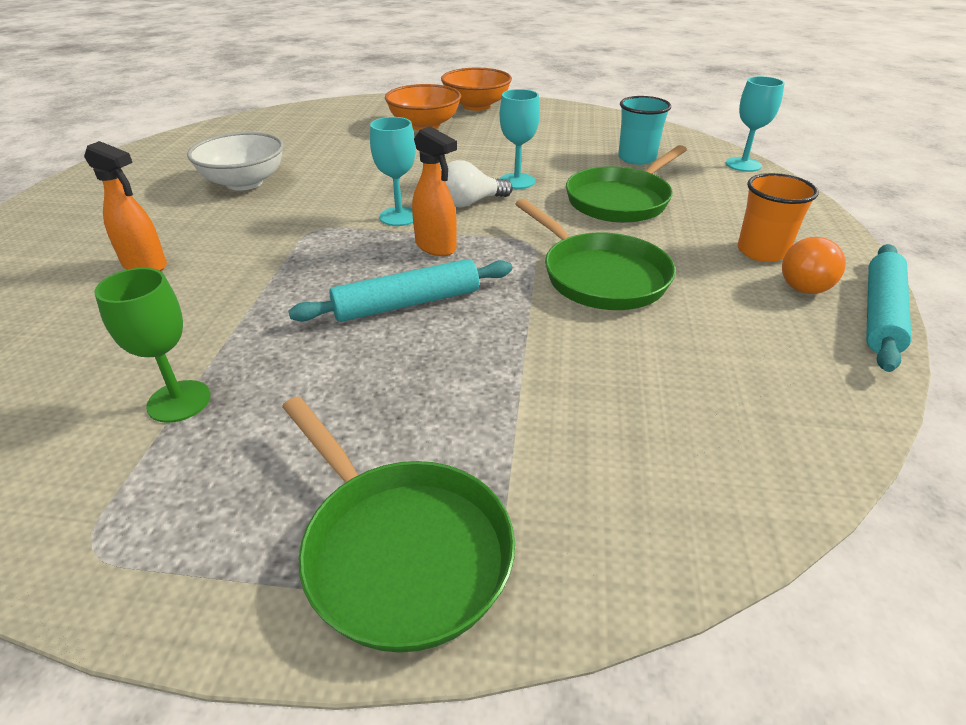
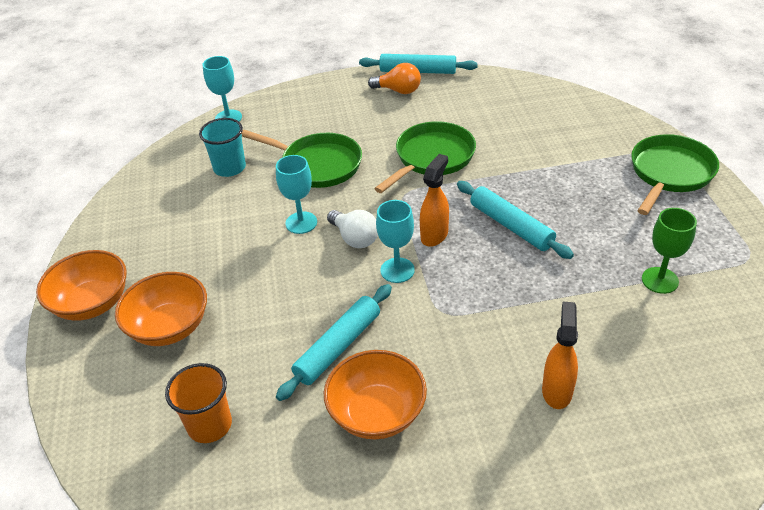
camera: 105 degrees left, 5 degrees up
white bowl [187,132,284,190] -> orange bowl [324,350,427,439]
orange cup [738,173,819,262] -> orange cup moved to [165,363,232,443]
none -> turquoise rolling pin [276,284,392,401]

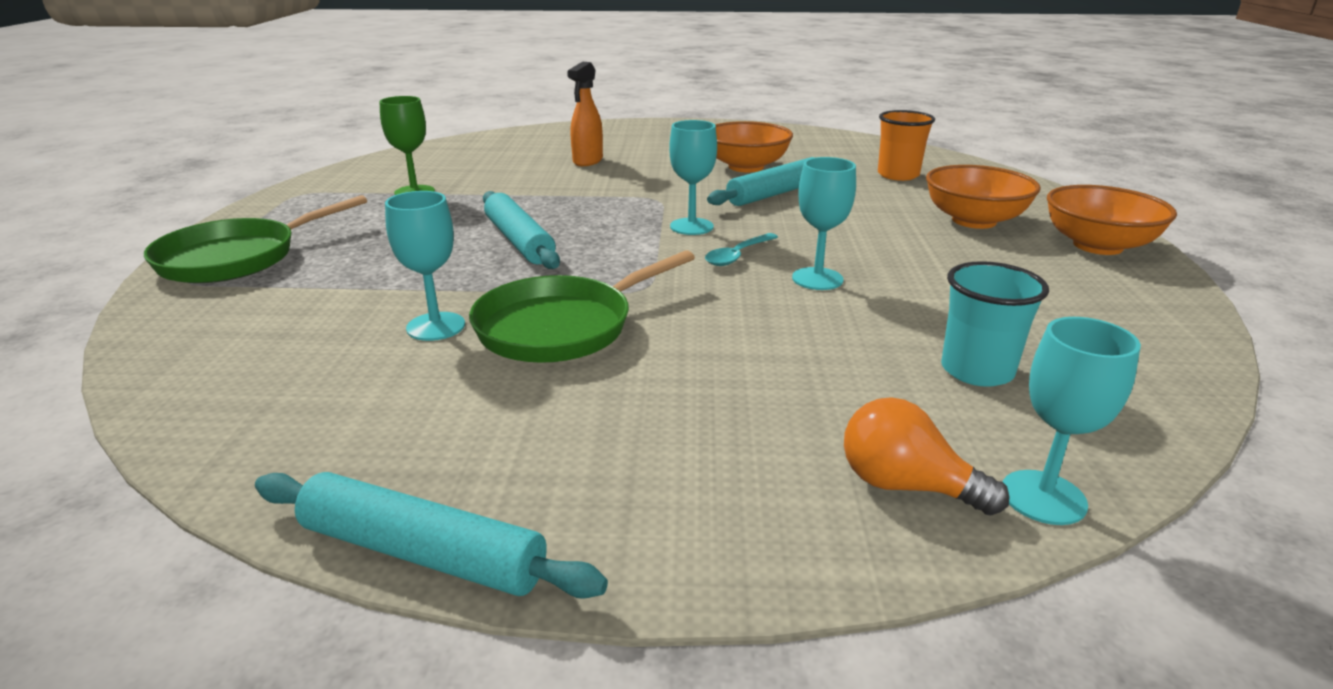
camera: 170 degrees left, 15 degrees down
green pan [242,130,362,188] -> none
white light bulb [327,210,378,248] -> turquoise spoon [705,233,778,266]
orange light bulb [368,63,421,94] -> orange light bulb moved to [844,397,1010,516]
orange spray bottle [420,154,449,247] -> none
none -> turquoise goblet [385,191,465,341]

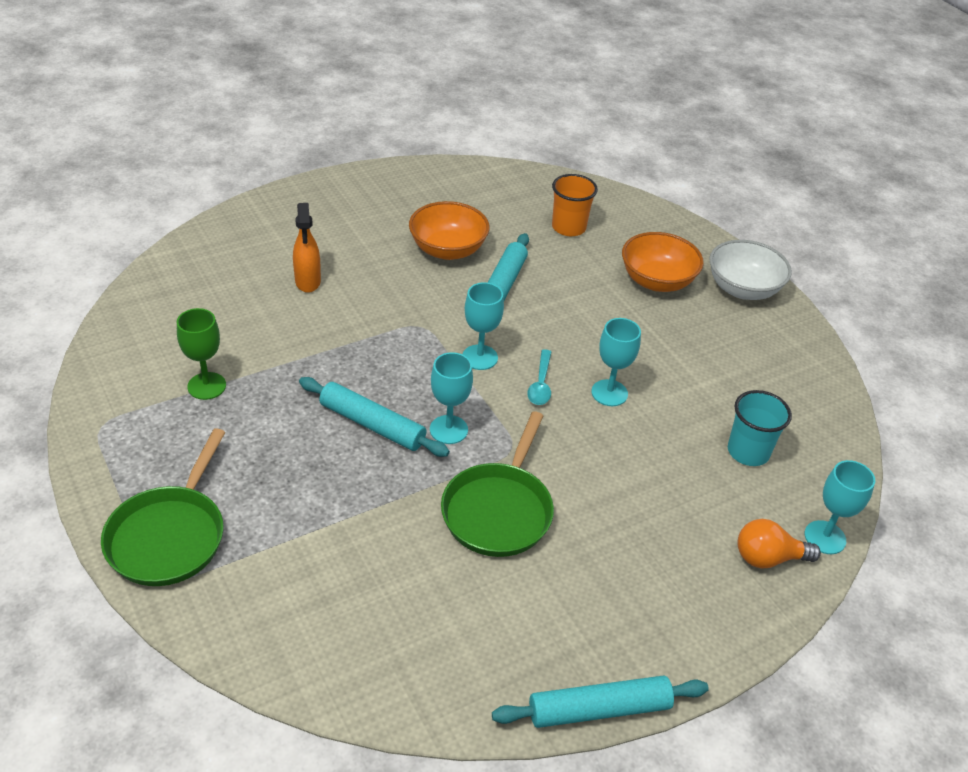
camera: 35 degrees left, 15 degrees up
turquoise goblet [385,191,465,341] -> turquoise goblet moved to [430,352,473,444]
orange bowl [1047,185,1177,255] -> white bowl [709,240,792,300]

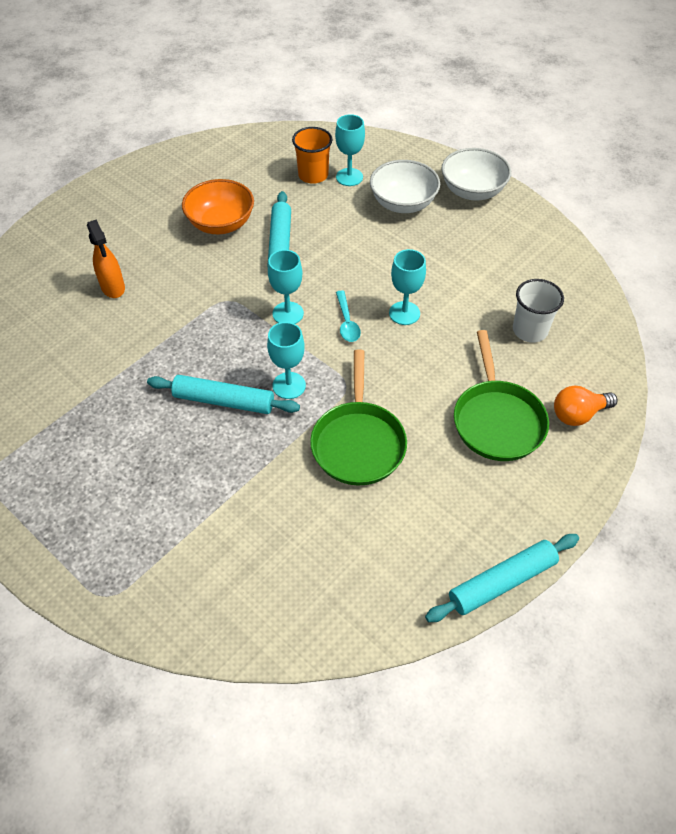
camera: 15 degrees left, 10 degrees up
green pan [101,428,225,586] -> green pan moved to [454,330,549,461]
green goblet [177,308,226,400] -> none
orange bowl [622,232,704,292] -> white bowl [370,160,440,213]
turquoise cup [728,390,792,466] -> white cup [513,279,564,343]
turquoise goblet [805,460,875,554] -> turquoise goblet moved to [335,114,365,186]

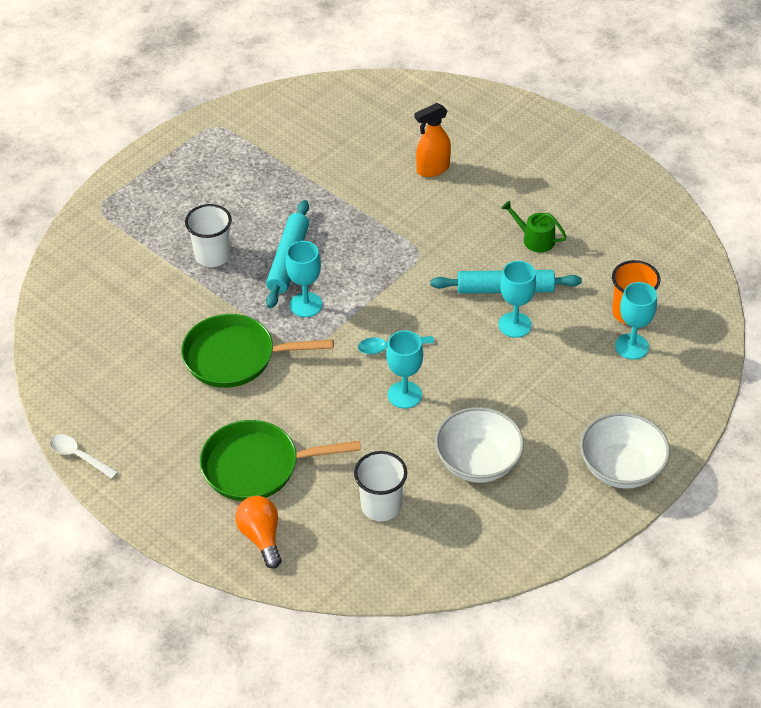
camera: 90 degrees right, 5 degrees down
orange bowl [182,179,254,234] -> green watering can [501,201,567,253]
turquoise goblet [268,250,304,324] -> turquoise goblet moved to [498,261,536,338]
white bowl [370,160,440,213] -> white bowl moved to [435,407,524,483]
turquoise rolling pin [425,534,579,622] -> white spoon [50,434,118,479]
none -> white cup [185,204,232,267]

